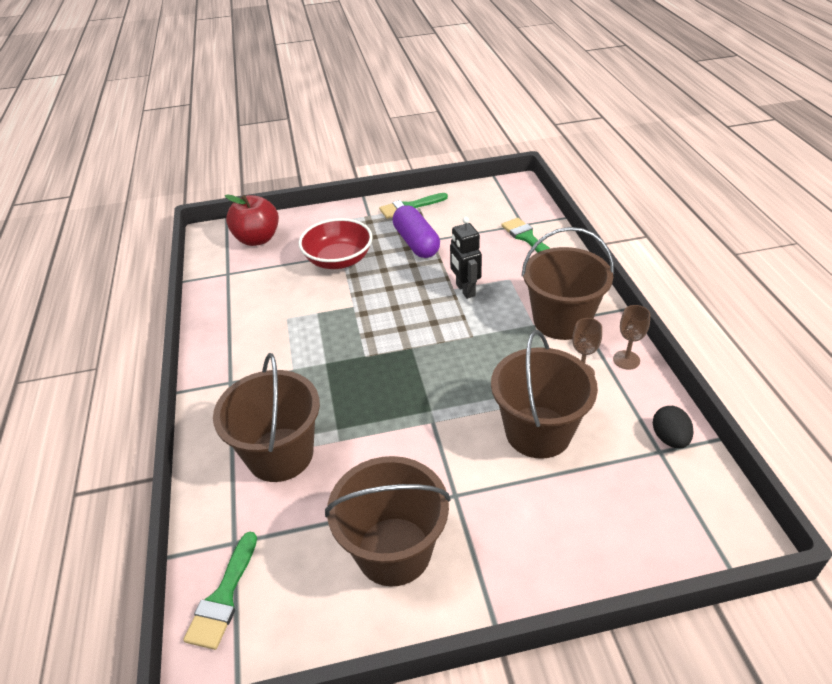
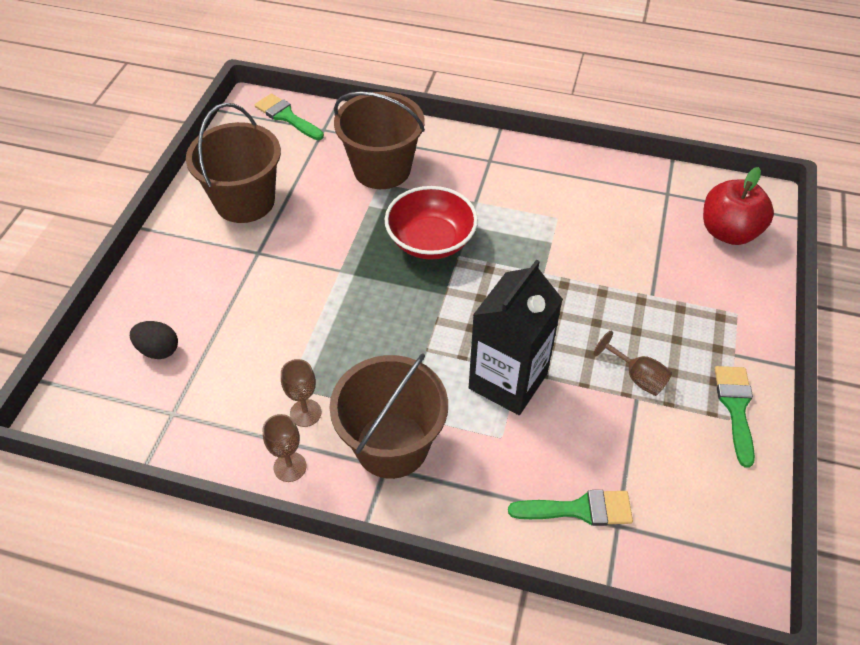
camera: 115 degrees right, 10 degrees up
red bowl [298,218,373,269] -> red bowl moved to [385,186,478,260]
purple capsule [393,205,440,258] -> brown goblet [594,331,672,396]
black robot [450,217,482,299] -> black carton [469,260,563,415]
brown bucket [491,330,598,459] -> none
black egg [653,406,694,448] -> black egg moved to [130,321,178,359]

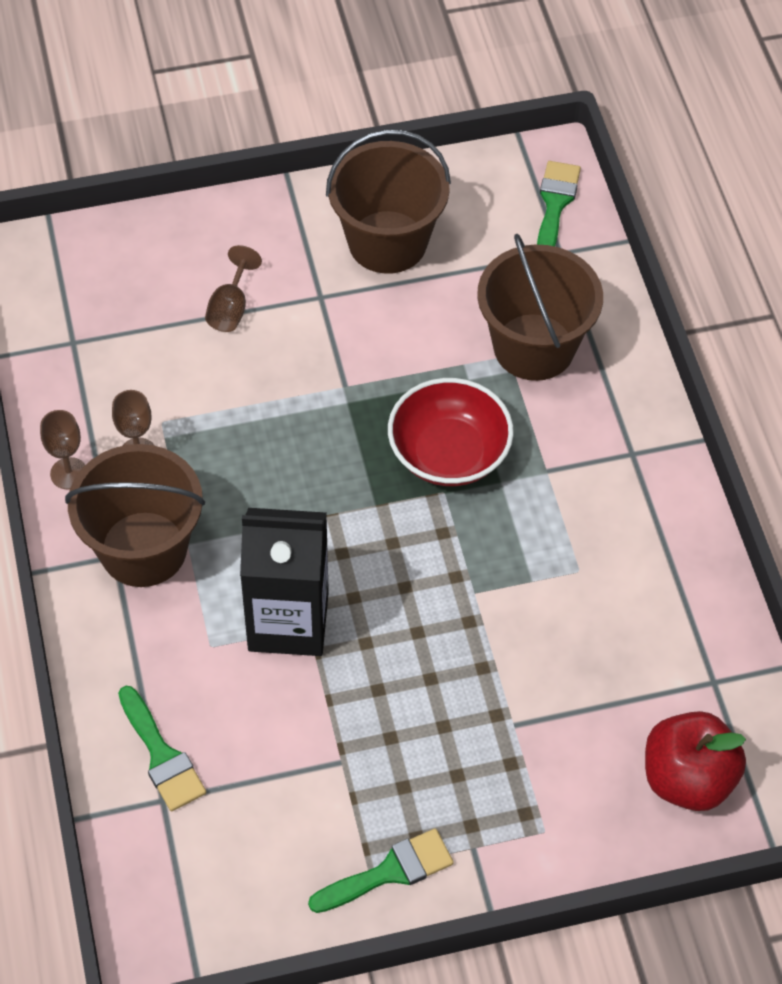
camera: 60 degrees right, 5 degrees up
black egg [130,321,178,359] -> none
brown goblet [594,331,672,396] -> brown goblet moved to [205,245,262,332]

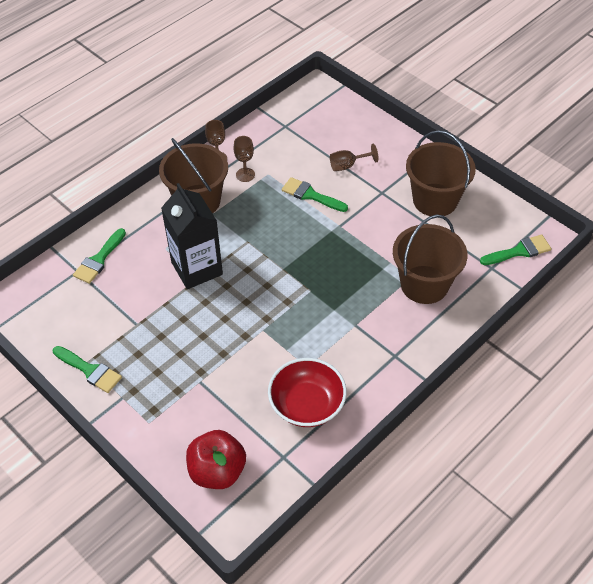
camera: 60 degrees right, 5 degrees down
red bowl [388,378,514,486] -> red bowl moved to [268,358,347,427]
none -> green brush [282,177,348,212]

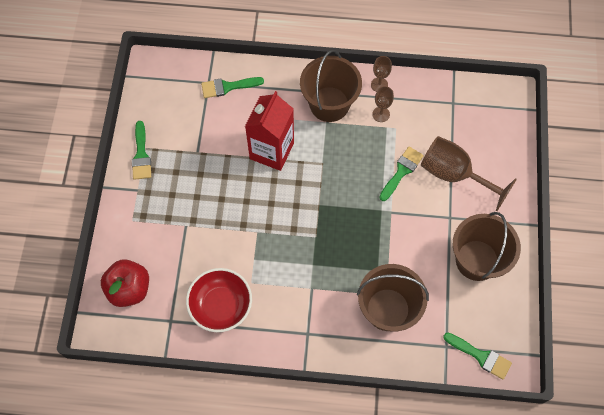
camera: 50 degrees right, 15 degrees up
black carton [161,183,223,289] -> red carton [245,91,294,171]
green brush [282,177,348,212] -> green brush turned 45 degrees clockwise [379,147,424,201]
brown goblet [330,144,378,171] -> brown goblet [421,136,517,211], size x2.02

